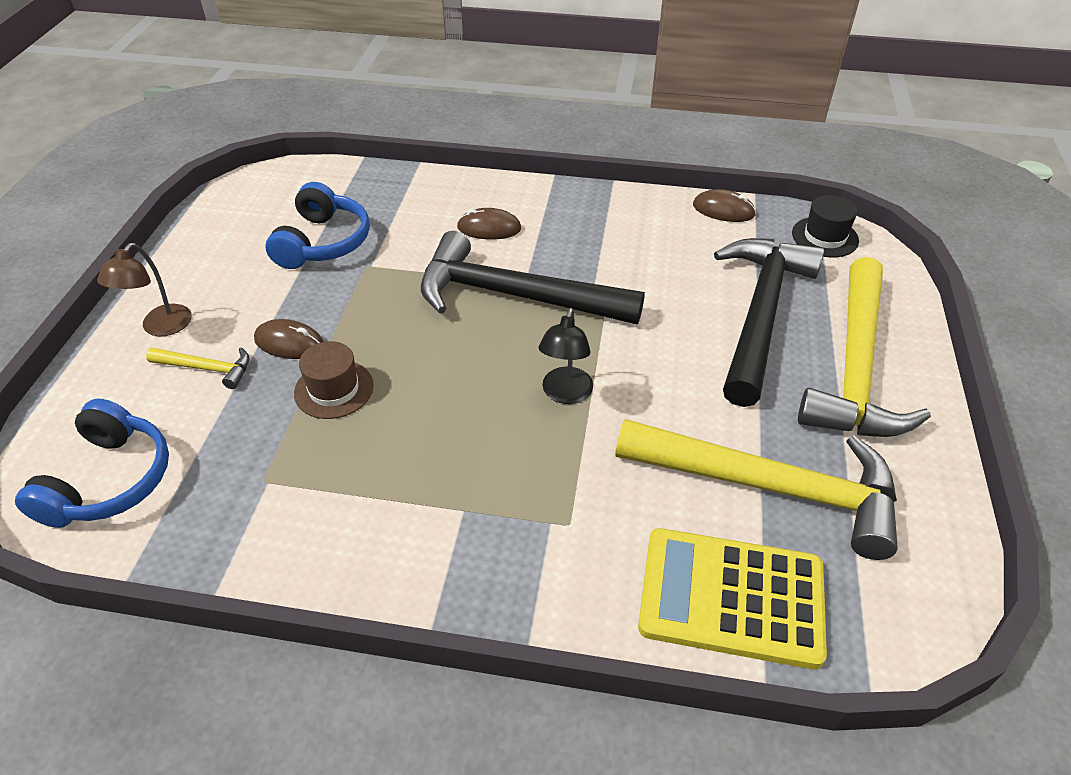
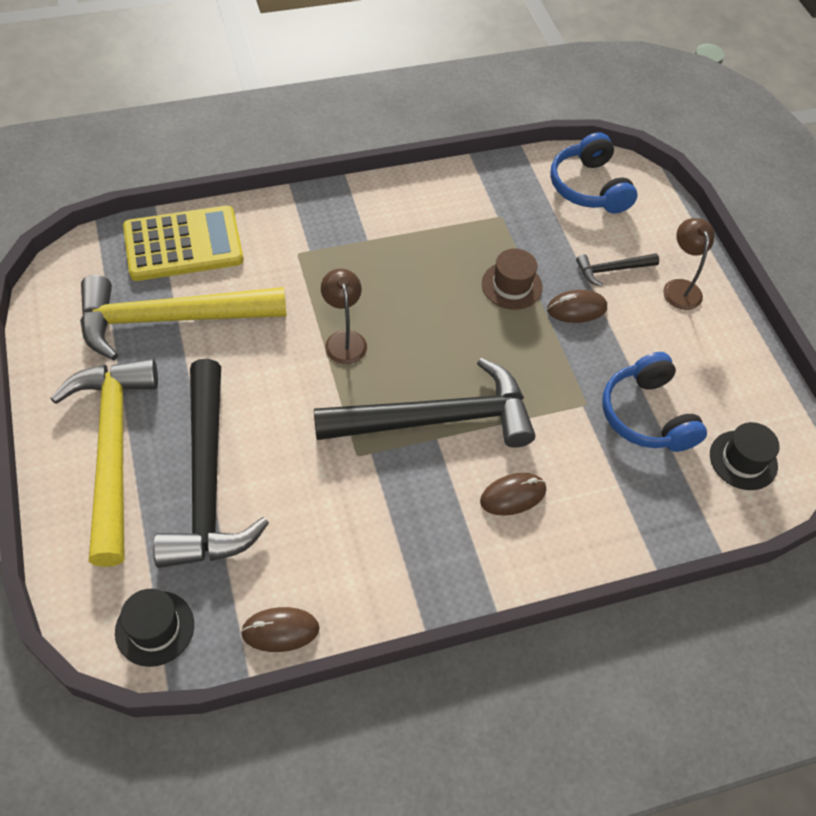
camera: 150 degrees right, 10 degrees up
yellow hammer [146,347,250,389] -> black hammer [576,253,659,286]
black lamp [539,308,593,404] -> brown lamp [321,269,367,364]
none -> black hat [710,422,779,490]

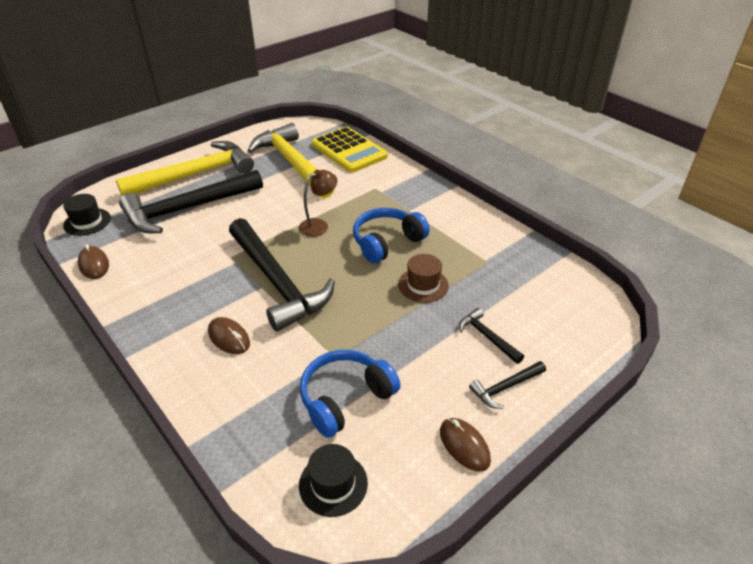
camera: 70 degrees right, 15 degrees down
brown mouse [547,290,607,323] -> brown mouse moved to [440,418,491,472]
blue headphones [550,132,637,213] -> blue headphones moved to [353,208,430,264]
brown lamp [663,218,714,310] -> black hammer [469,361,546,409]

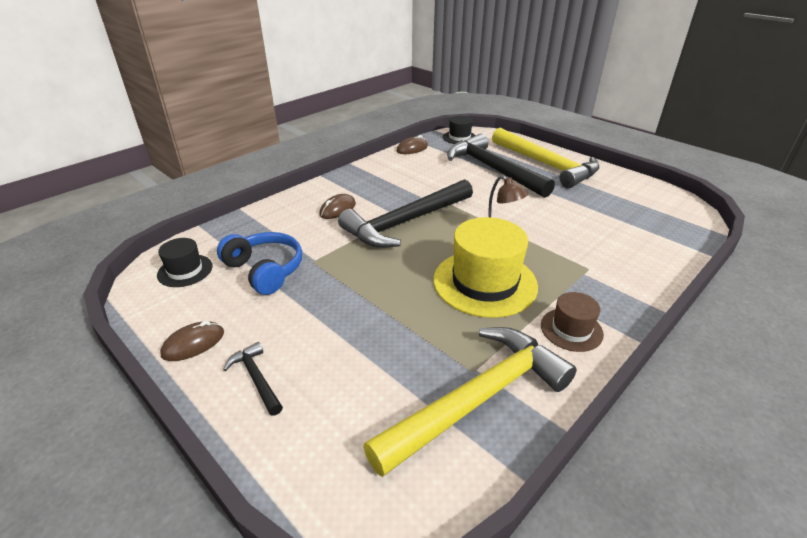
camera: 85 degrees right, 5 degrees down
yellow hammer [248,123,334,198] -> yellow hammer moved to [363,327,577,477]
yellow calculator [312,127,388,173] -> none
blue headphones [353,208,430,264] -> yellow hat [433,217,538,318]
brown hat [398,254,449,303] -> brown hat moved to [541,292,604,352]
black hammer [459,308,524,364] -> none

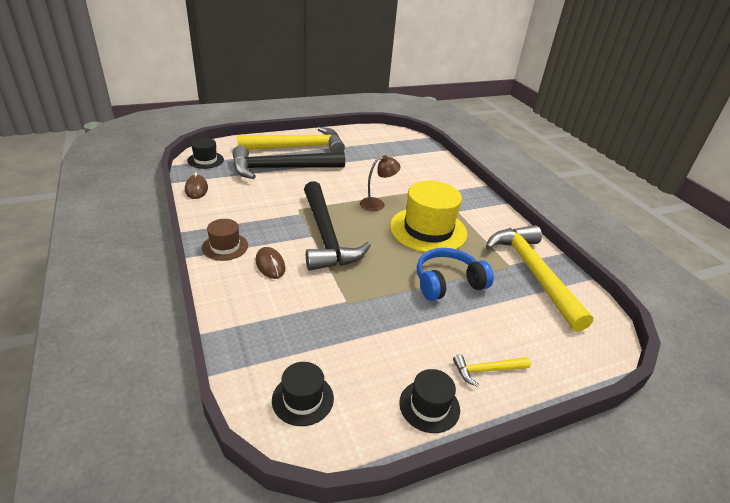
camera: 70 degrees left, 0 degrees up
brown mouse [160,321,224,361] -> black hat [399,369,460,433]
blue headphones [217,232,302,295] -> blue headphones moved to [417,248,494,301]
black hammer [223,342,283,416] -> yellow hammer [453,354,531,386]
brown hat [541,292,604,352] -> brown hat moved to [202,219,248,261]

